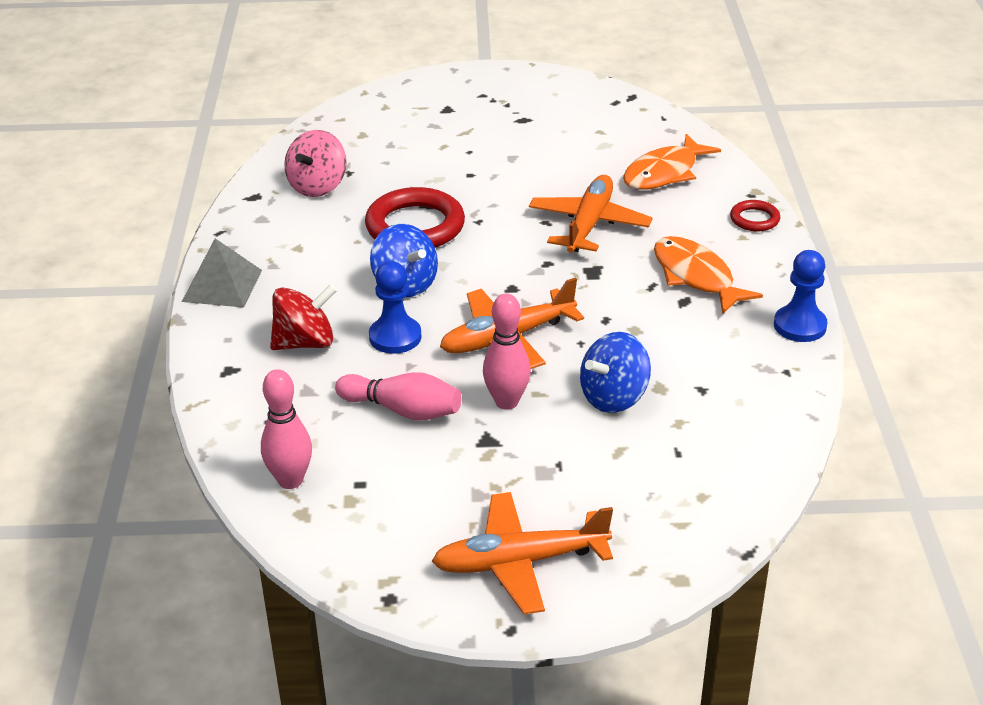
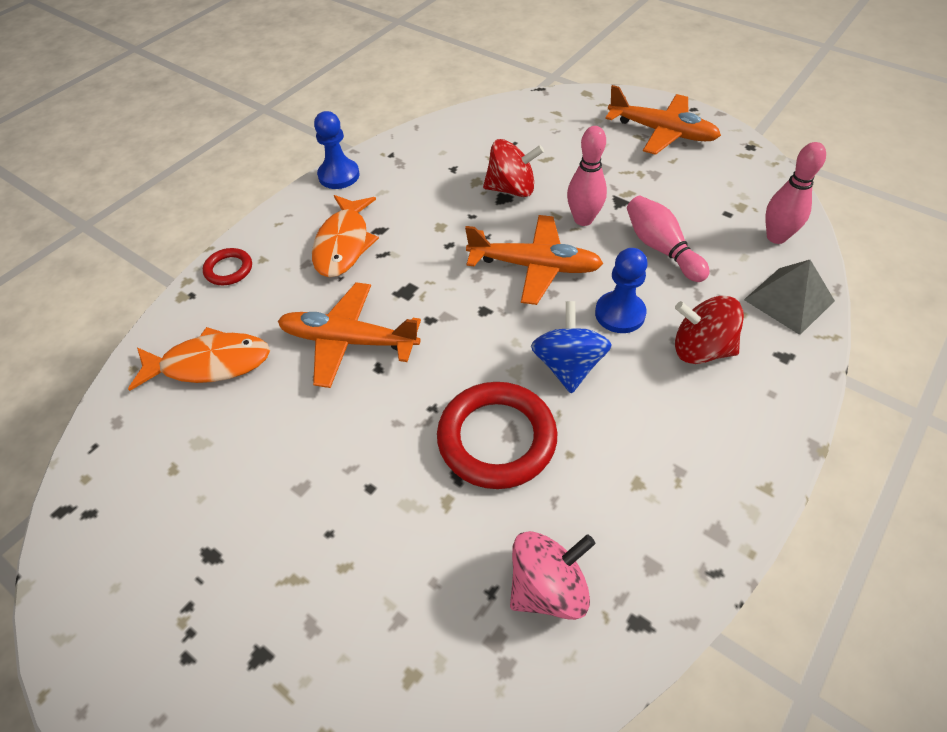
camera: 140 degrees left, 15 degrees up
grey pyramid [182,238,262,308] -> grey pyramid moved to [744,260,835,335]
orange plane [529,175,652,253] -> orange plane turned 45 degrees clockwise [278,282,421,388]
blue spinning top [580,332,651,413] -> red spinning top [483,139,544,197]

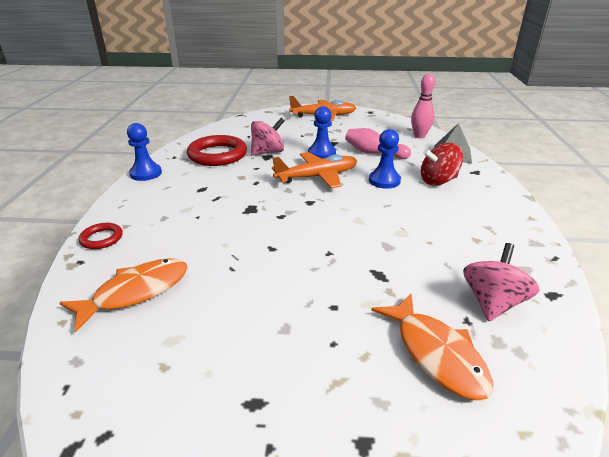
camera: 35 degrees left, 20 degrees down
orange plane [278,282,421,388] -> none
orange fish [312,195,379,278] -> orange fish moved to [371,294,493,400]
red ring [437,382,557,489] -> red ring moved to [187,135,247,166]
red spinning top [483,139,544,197] -> pink spinning top [251,118,284,156]
blue spinning top [531,301,612,393] -> none
pink bowling pin [567,126,607,226] -> blue pawn [308,106,336,159]

